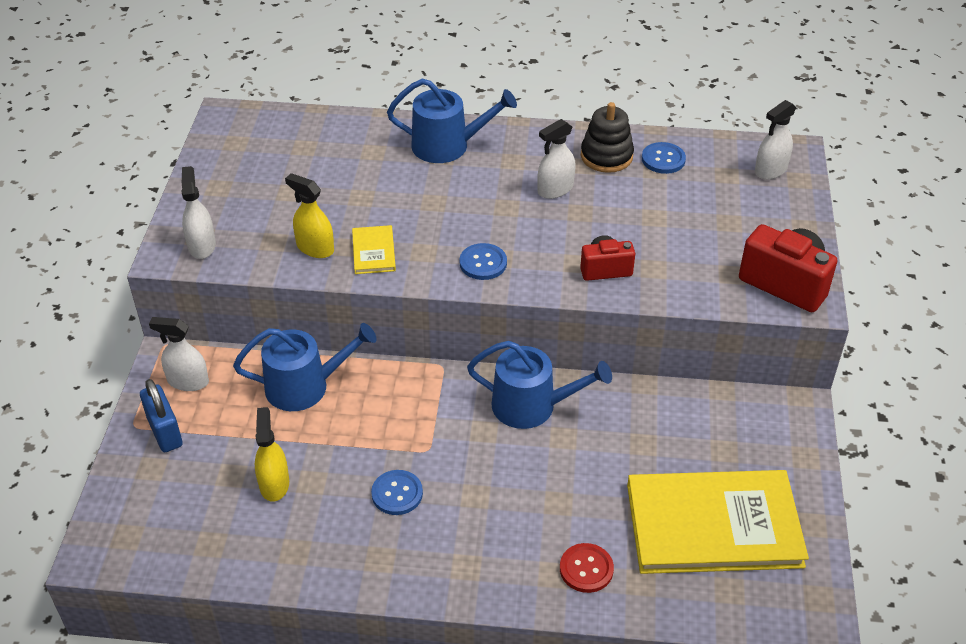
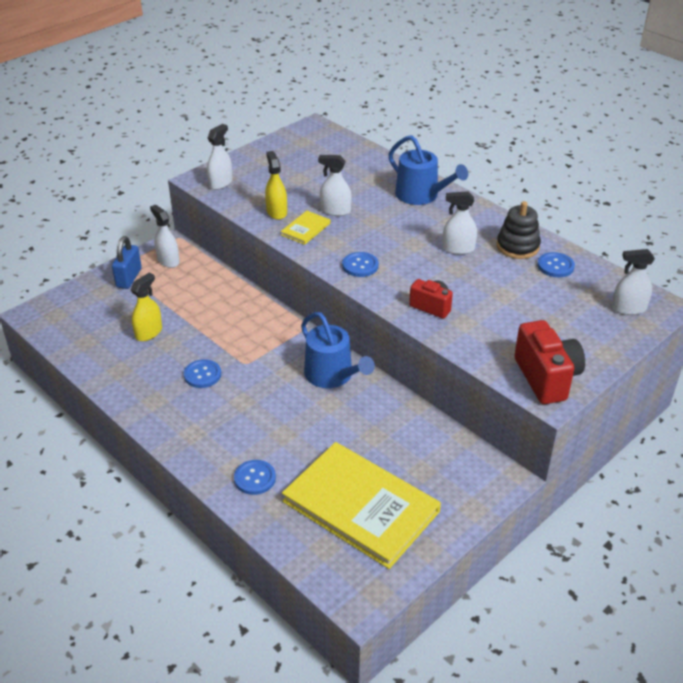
camera: 40 degrees right, 5 degrees down
blue watering can [233,323,377,411] -> none
red button [560,543,614,593] -> blue button [234,460,276,495]
none -> white spray bottle [318,155,352,216]

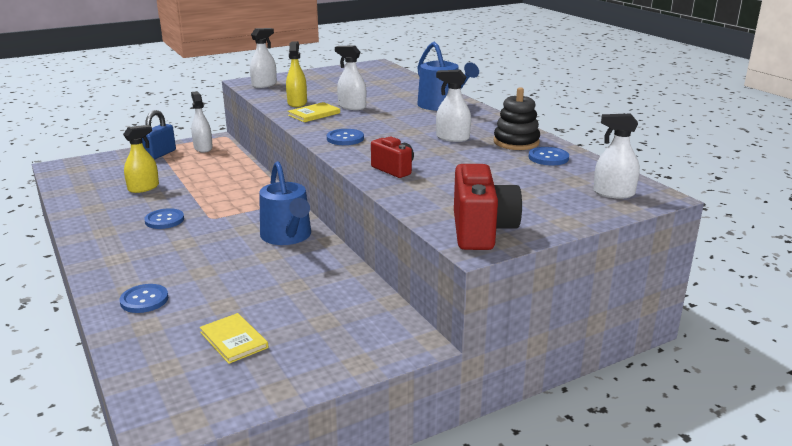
camera: 15 degrees right, 15 degrees down
yellow book [282,442,441,569] -> yellow book [200,313,268,364], size x0.42

